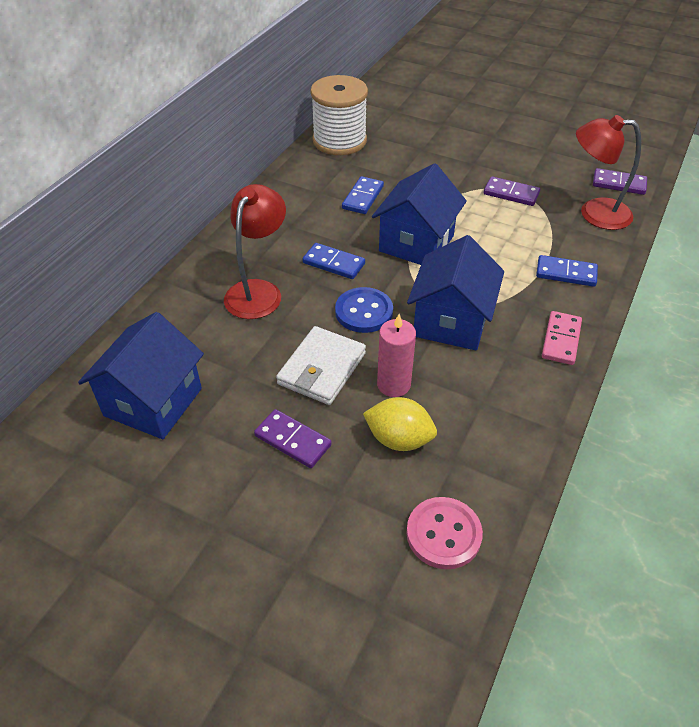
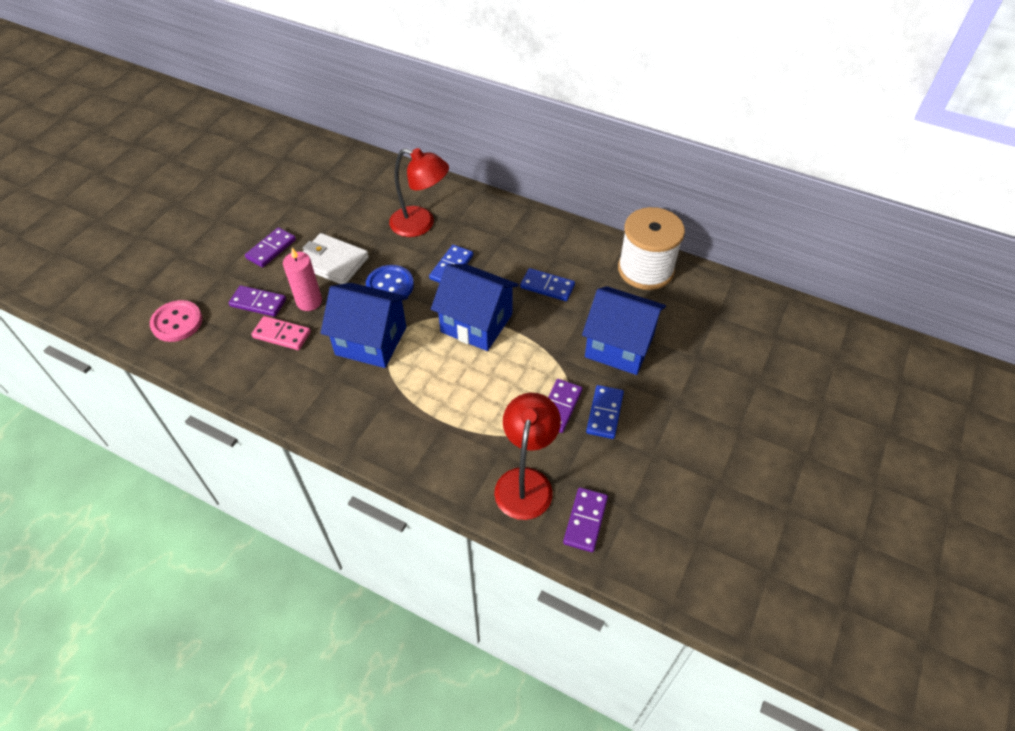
camera: 90 degrees right, 5 degrees up
blue house [78,312,204,439] -> blue house moved to [582,286,666,375]
yellow lemon [363,397,437,451] -> purple domino [229,285,286,317]
blue domino [536,255,598,287] -> blue domino moved to [586,385,624,439]
pink domino [542,311,582,365] -> pink domino moved to [251,316,311,350]

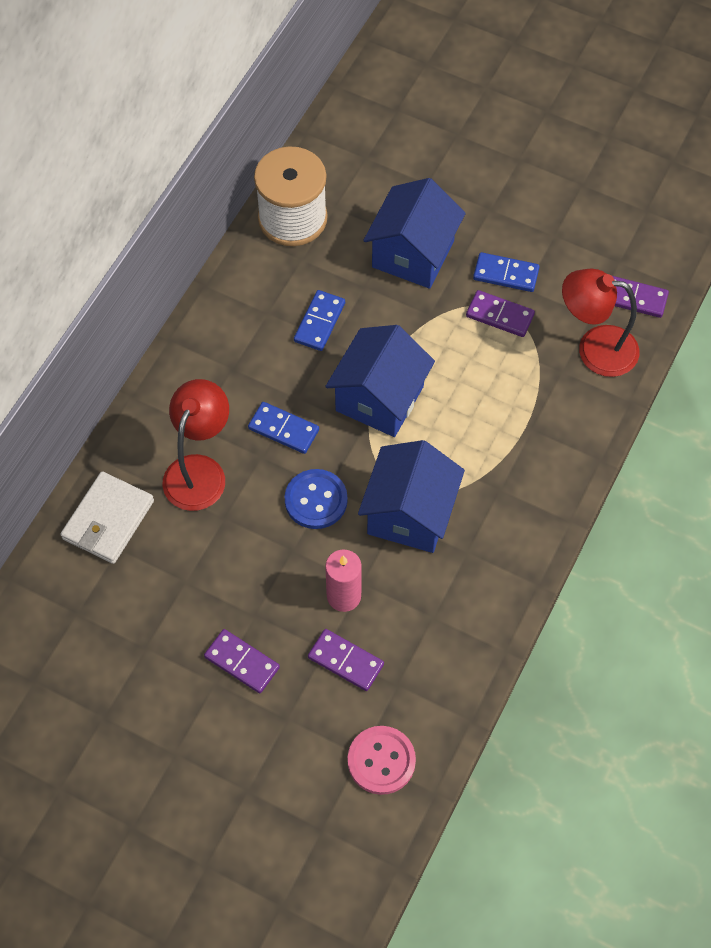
camera: 90 degrees left, 10 degrees up
purple domino [229,285,286,317] -> purple domino turned 75 degrees counterclockwise [308,629,384,691]
pink domino [251,316,311,350] -> none
white wallet [303,233,369,284] -> white wallet moved to [61,471,154,564]

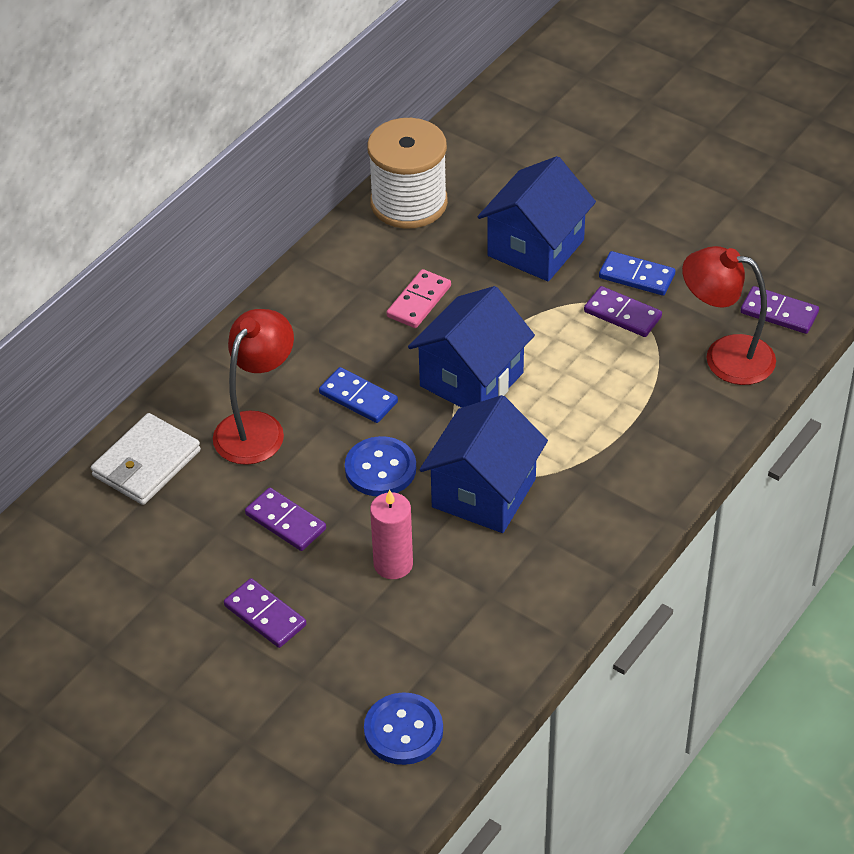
camera: 10 degrees right, 15 degrees down
blue domino [294,290,345,351] -> pink domino [387,269,451,328]
purple domino [308,629,384,691] -> purple domino moved to [245,488,326,551]
pink button [348,726,416,795] -> blue button [364,692,443,765]

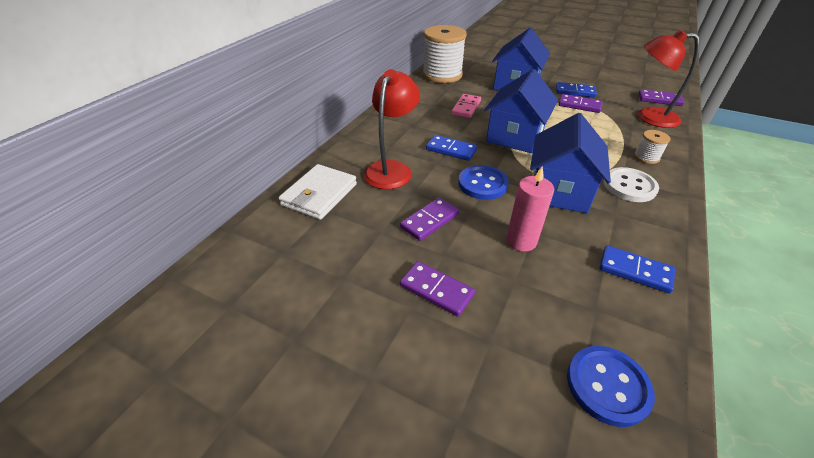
camera: 10 degrees left, 5 degrees down
purple domino [245,488,326,551] -> purple domino turned 75 degrees counterclockwise [400,197,459,241]
none -> blue domino [600,246,675,293]
none -> white button [604,167,659,202]
none -> white spool [634,130,671,164]

